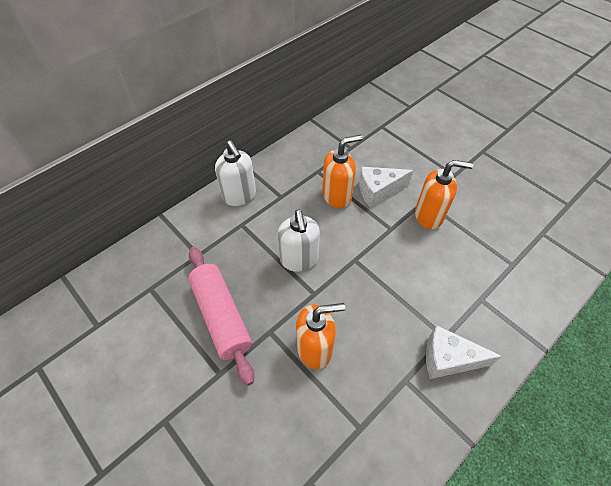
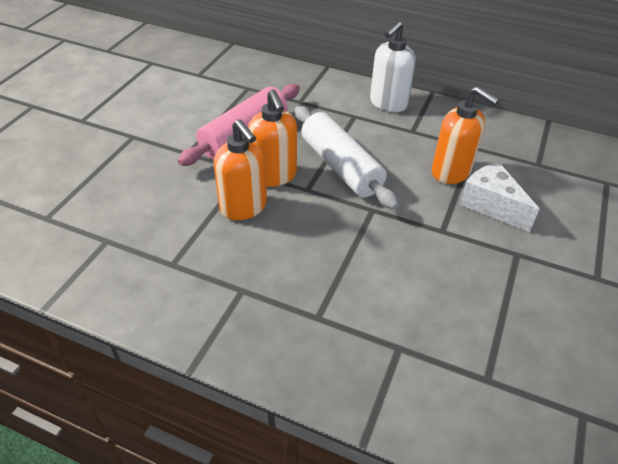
camera: 65 degrees right, 10 degrees down
white soap dispenser [278,209,320,272] -> white rolling pin [295,106,399,210]
orange soap dispenser [415,160,473,229] -> orange soap dispenser moved to [248,89,297,187]
white cheese [426,325,502,379] -> none

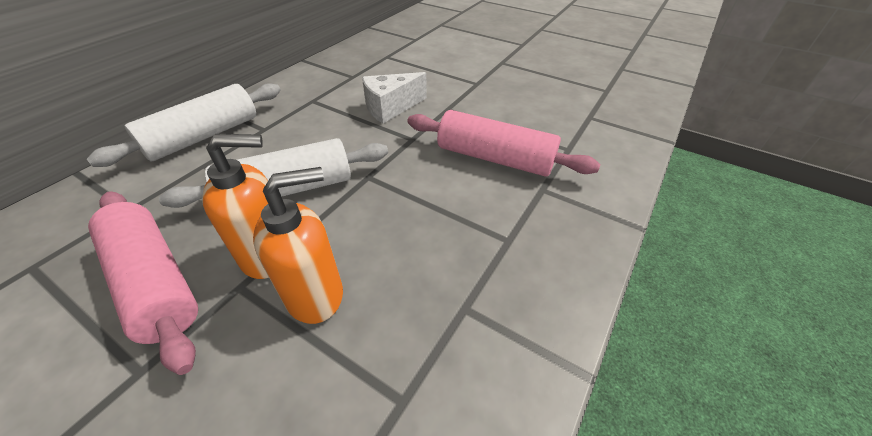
camera: 80 degrees left, 0 degrees up
white soap dispenser [370,21,416,112] -> white rolling pin [87,83,281,167]
orange soap dispenser [432,86,499,184] -> none
none -> pink rolling pin [407,110,600,177]

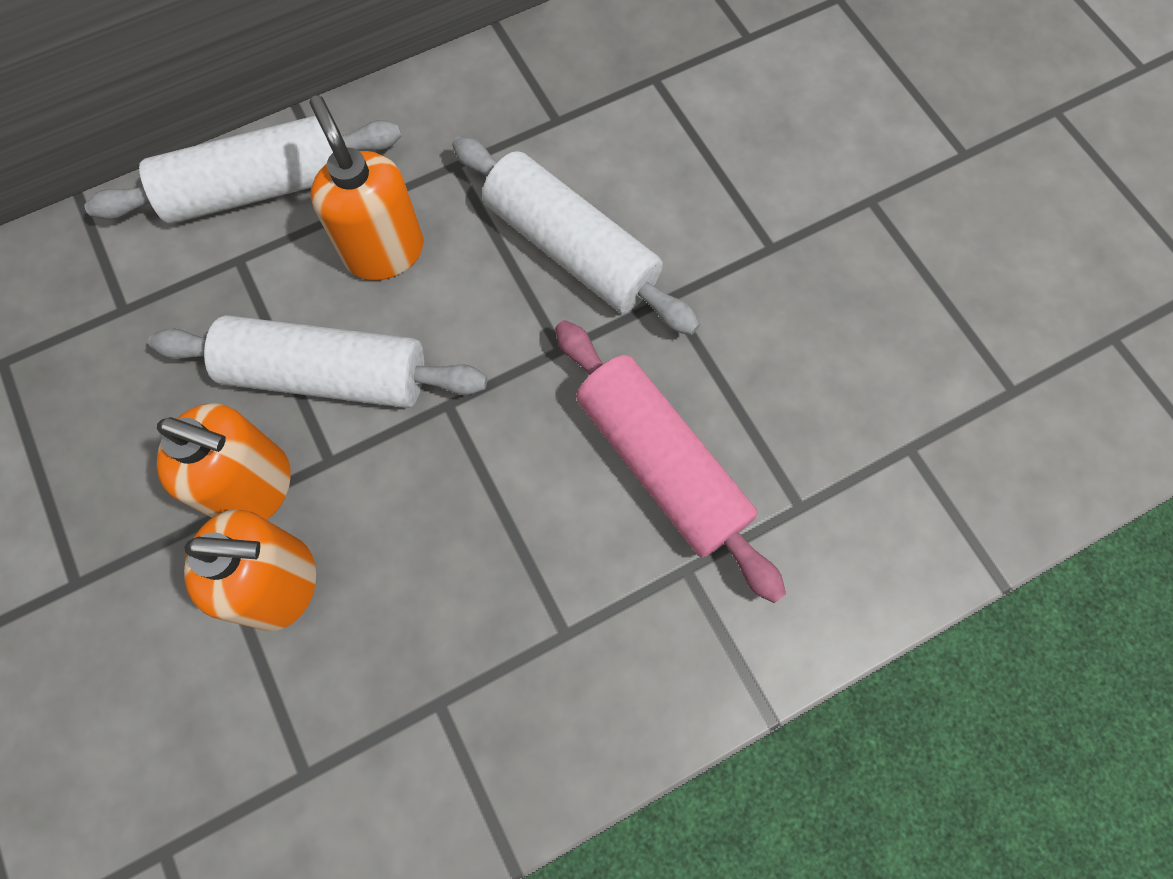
camera: 30 degrees right, 25 degrees up
pink rolling pin [88,191,198,375] -> none
white cheese [362,72,427,123] -> white rolling pin [452,136,700,335]
none -> orange soap dispenser [309,95,423,280]

